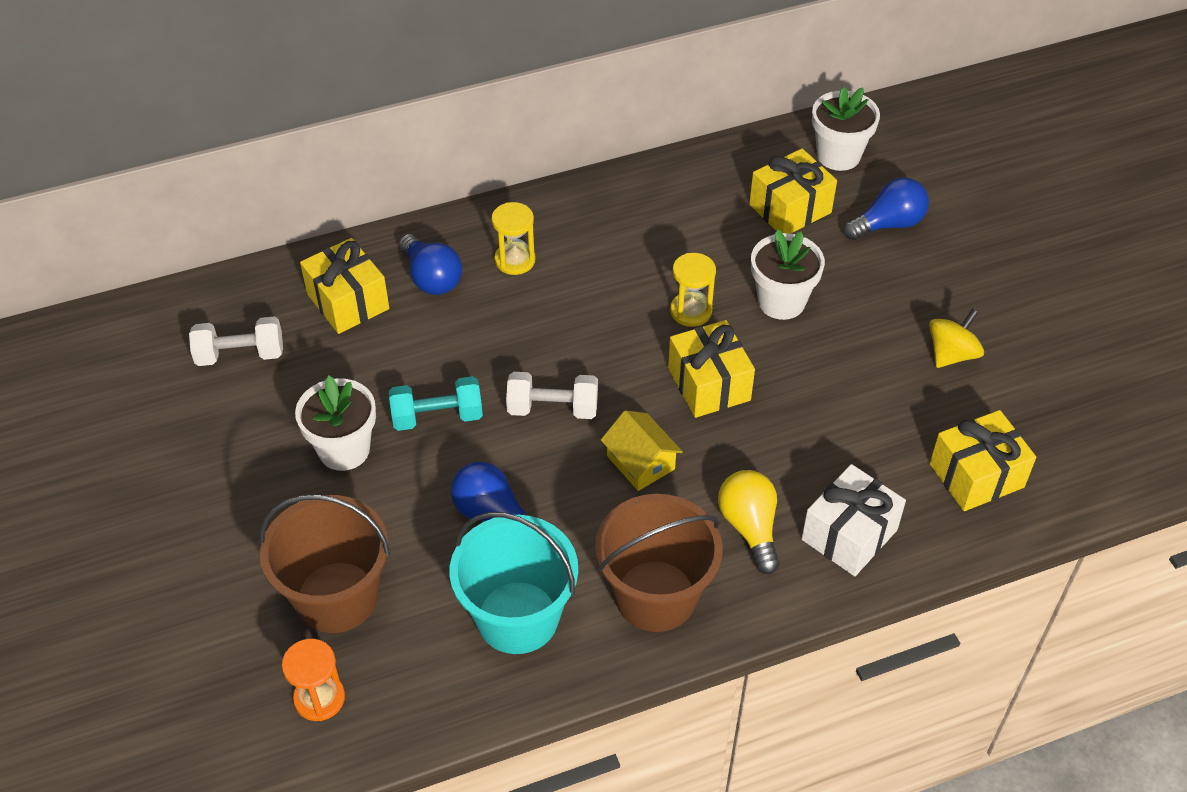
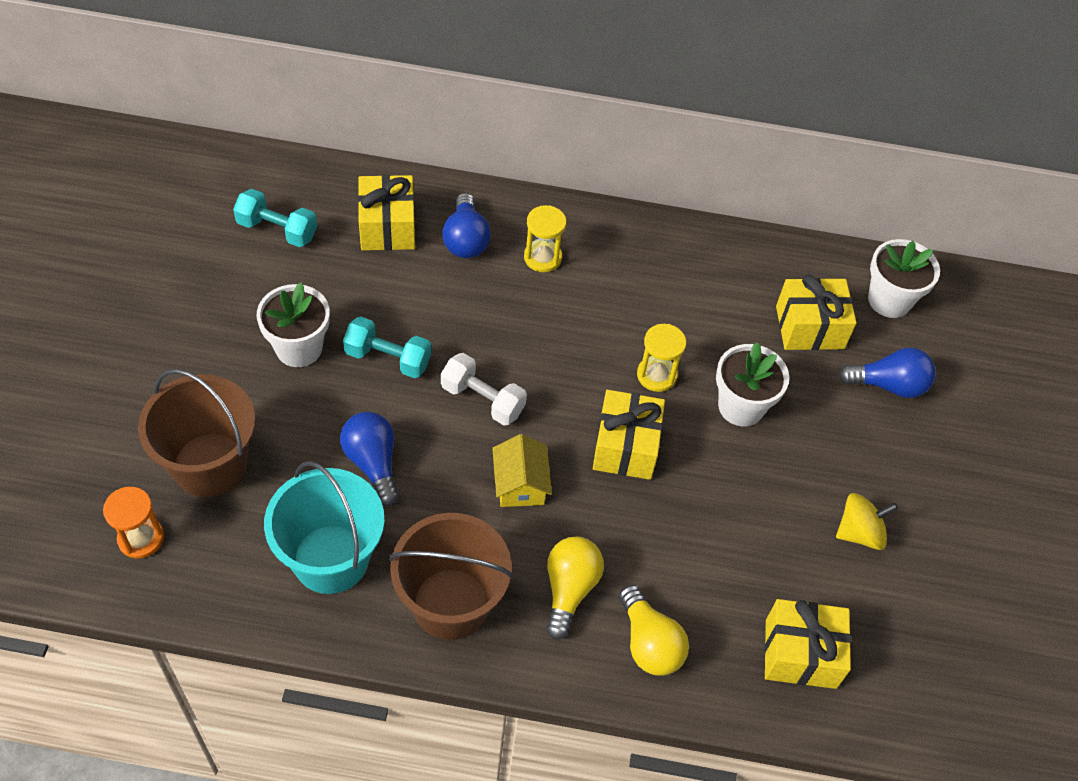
camera: 25 degrees right, 5 degrees up
white dumbbell [189,317,283,366] -> turquoise dumbbell [233,189,317,247]
white gift [801,464,906,576] -> yellow light bulb [619,585,689,676]

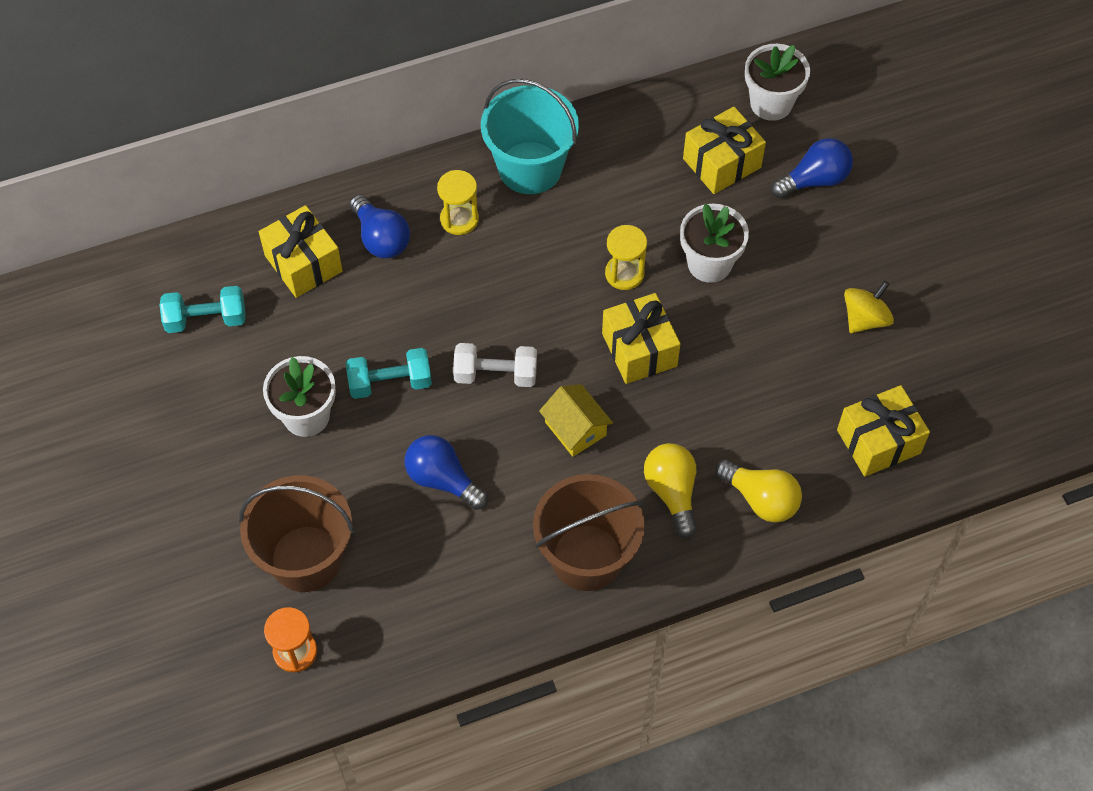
camera: 25 degrees left, 5 degrees up
turquoise bucket [264,461,385,594] -> turquoise bucket moved to [481,79,579,194]

